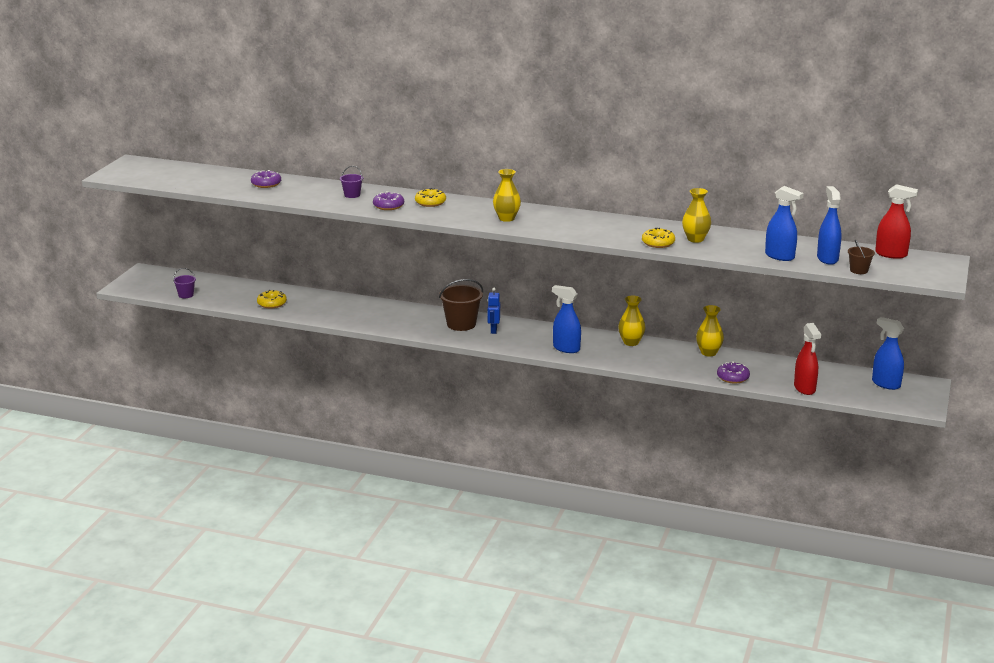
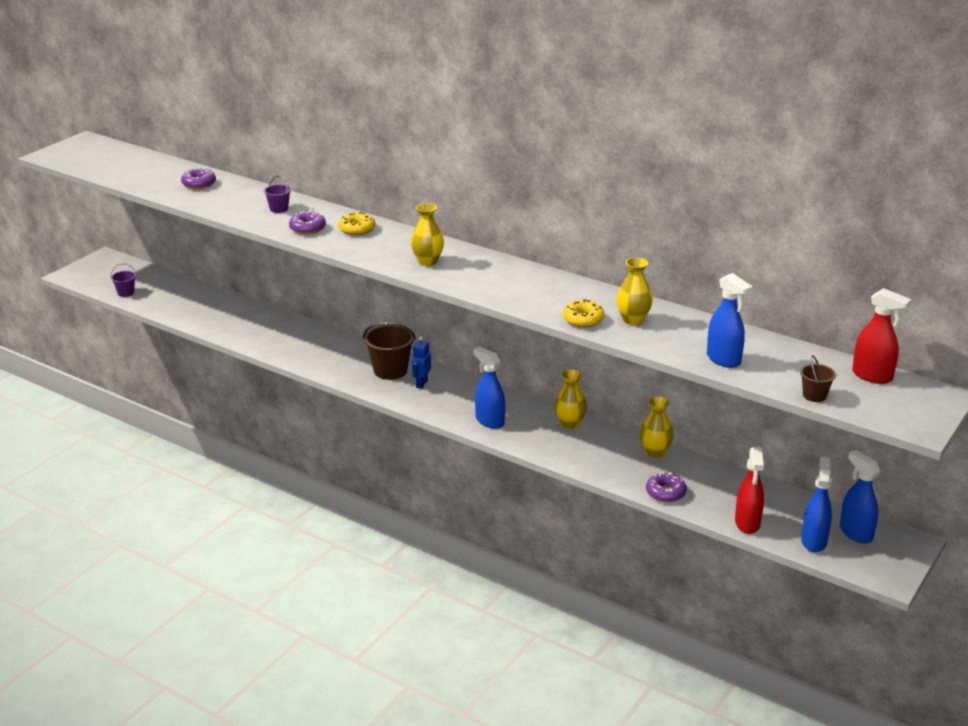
camera: 15 degrees right, 5 degrees up
yellow donut [257,290,287,308] -> none
blue spray bottle [817,186,842,265] -> blue spray bottle moved to [801,457,832,552]

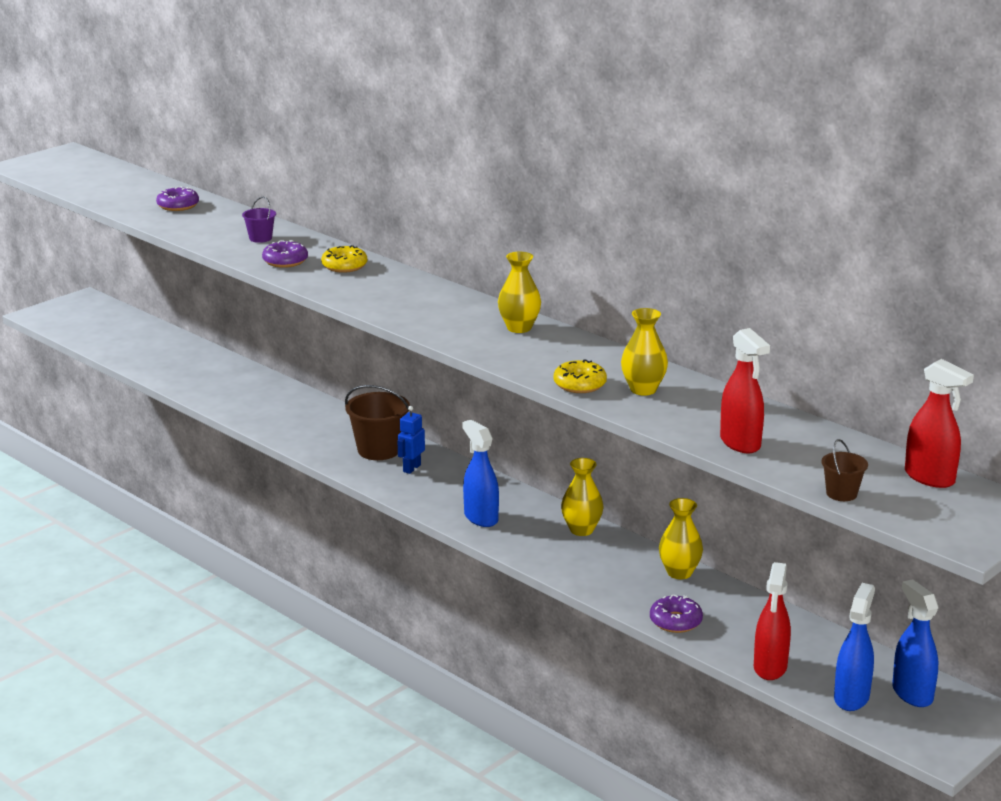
camera: 10 degrees right, 5 degrees down
purple bucket [110,263,136,297] -> none
yellow vase [411,203,444,266] -> yellow vase moved to [498,252,541,333]
blue spray bottle [707,273,753,368] -> red spray bottle [720,328,770,453]

